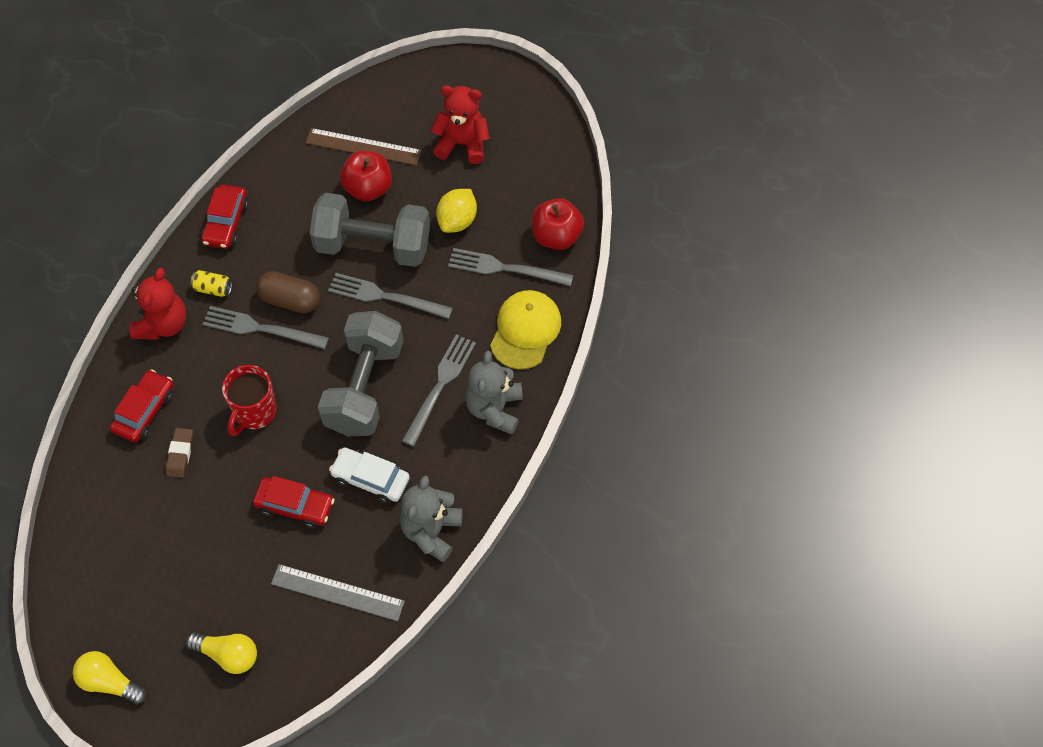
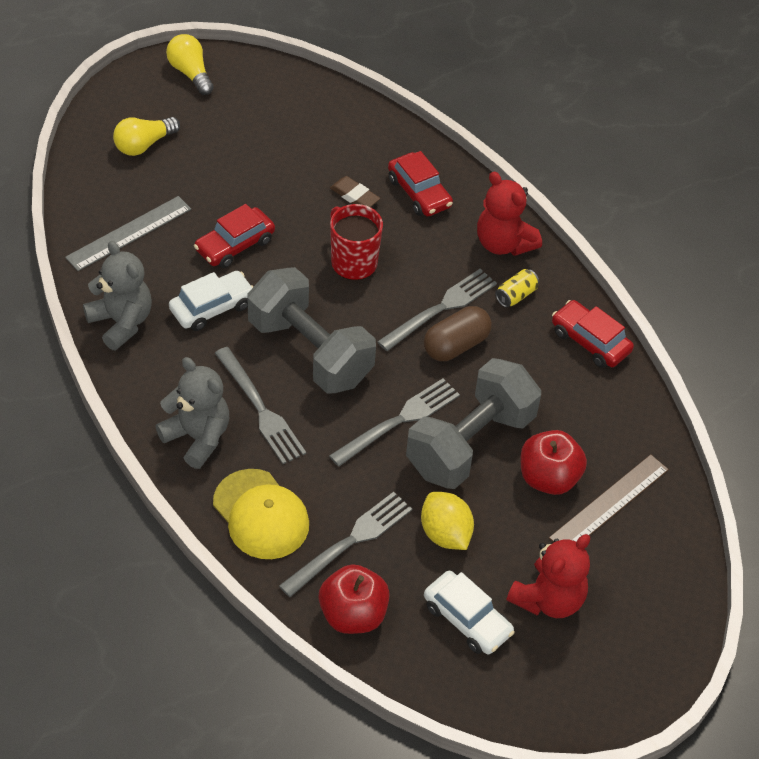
camera: 120 degrees right, 10 degrees down
yellow light bulb [73,651,147,704] -> yellow light bulb turned 90 degrees counterclockwise [166,34,214,95]
none -> white car [424,571,515,654]

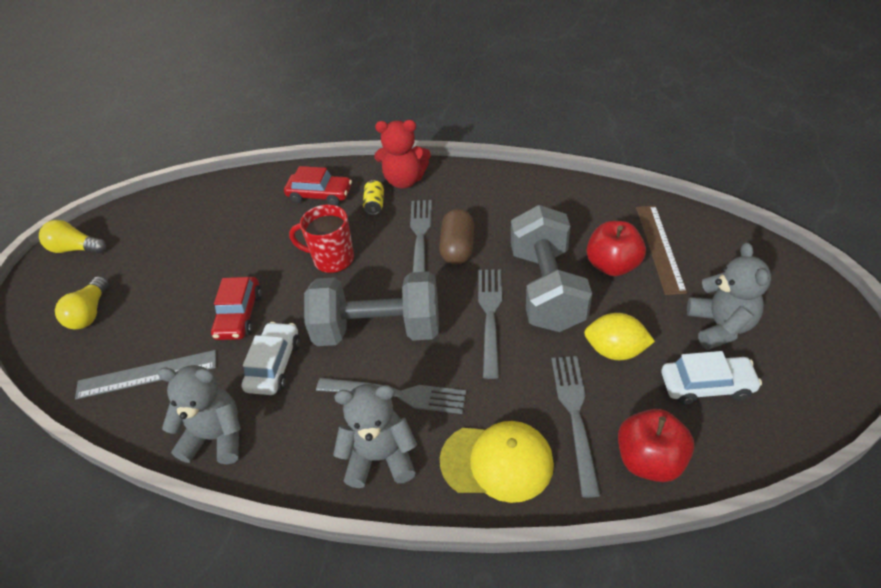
camera: 40 degrees left, 5 degrees down
grey ruler [65,196,191,271] -> grey ruler turned 75 degrees clockwise [75,350,216,399]
brown eraser [330,176,380,207] -> none
yellow can [495,269,539,307] -> yellow can moved to [363,180,384,215]
red teddy bear [507,534,590,618] -> grey teddy bear [687,242,771,350]
red car [552,300,634,368] -> none

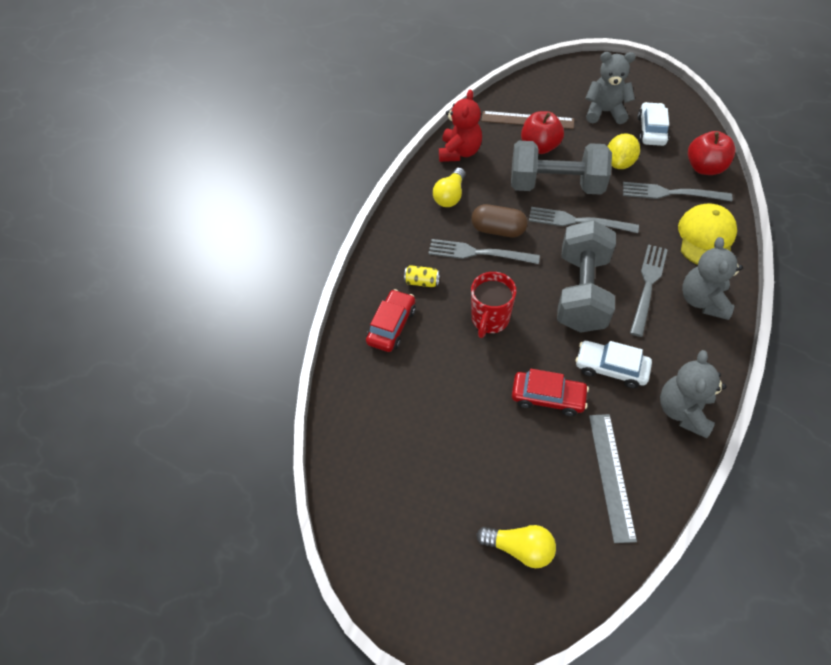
camera: 80 degrees left, 10 degrees up
yellow light bulb [39,220,106,254] -> yellow light bulb moved to [433,168,465,207]
red teddy bear [374,120,431,188] -> red teddy bear moved to [439,90,482,162]

